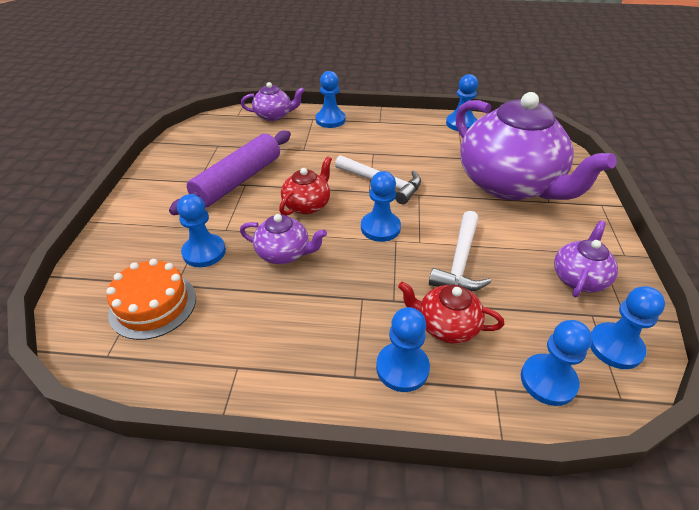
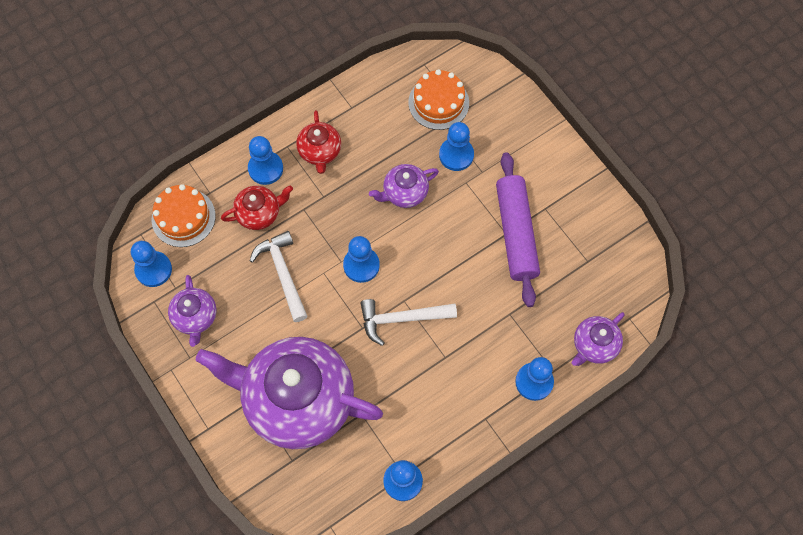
camera: 140 degrees right, 25 degrees up
red teapot [279,157,332,215] -> red teapot moved to [296,110,341,174]
blue pawn [521,320,592,406] -> orange cake [152,184,216,247]

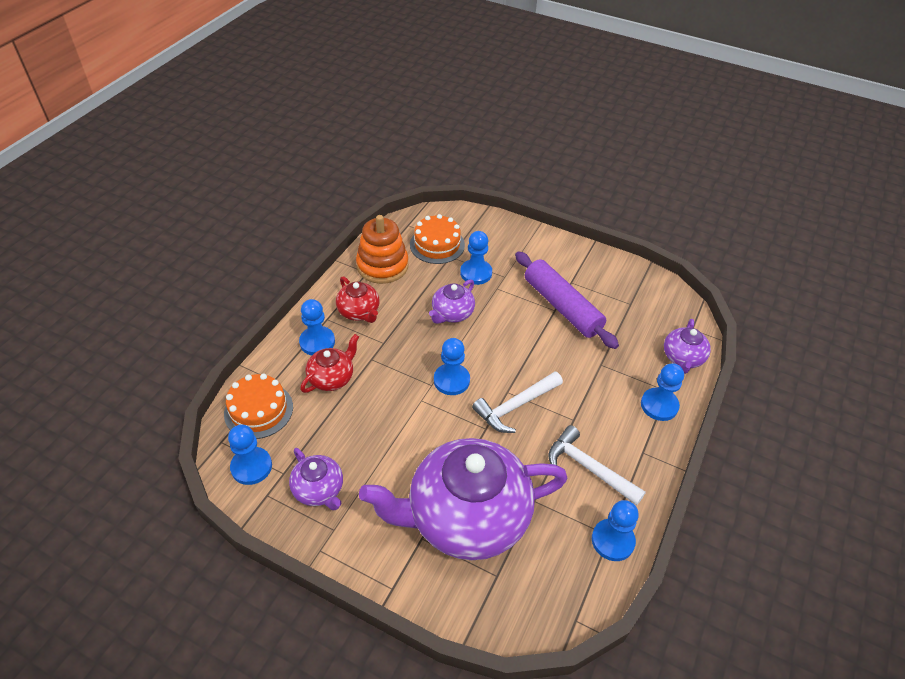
camera: 30 degrees left, 20 degrees down
white hammer [250,231,308,322] -> white hammer moved to [548,425,646,505]
none -> orange stacking toy [356,215,408,284]

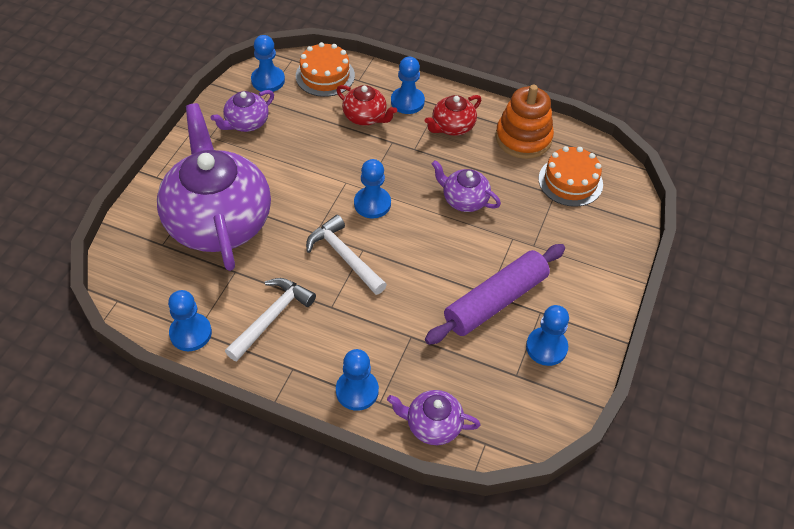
camera: 85 degrees right, 5 degrees up
blue pawn [460,231,492,285] -> blue pawn moved to [526,305,569,366]

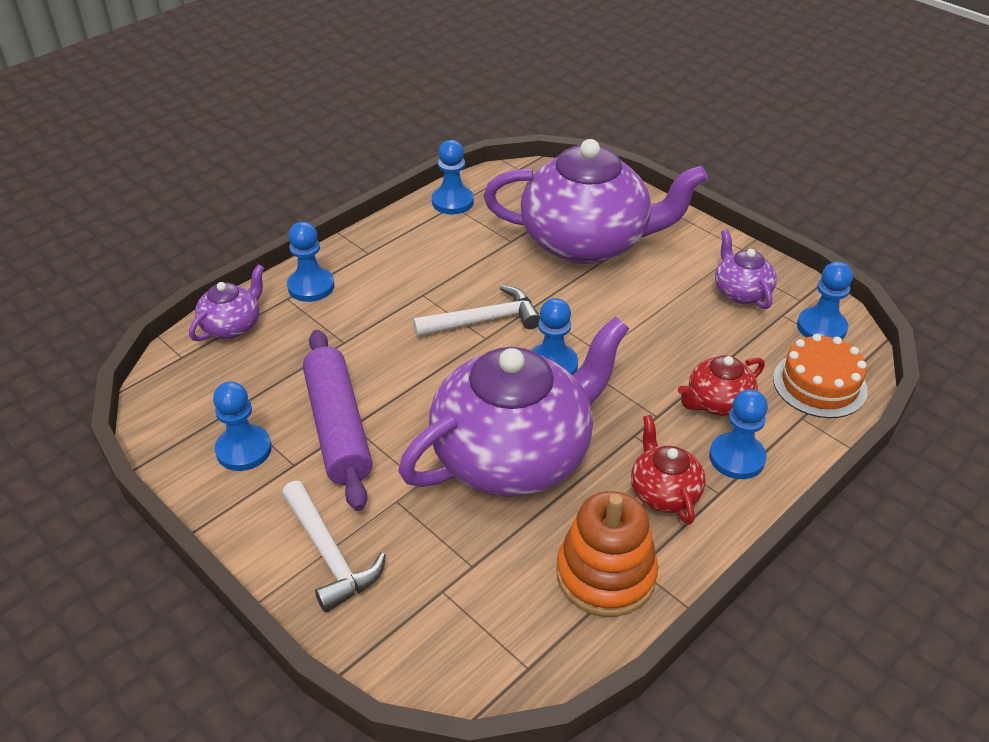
camera: 115 degrees right, 10 degrees down
white hammer [225,278,316,361] -> white hammer moved to [282,481,386,612]
purple teapot [432,160,501,212] -> purple teapot [399,316,629,497], size x2.25
orange cake [538,146,603,207] -> none

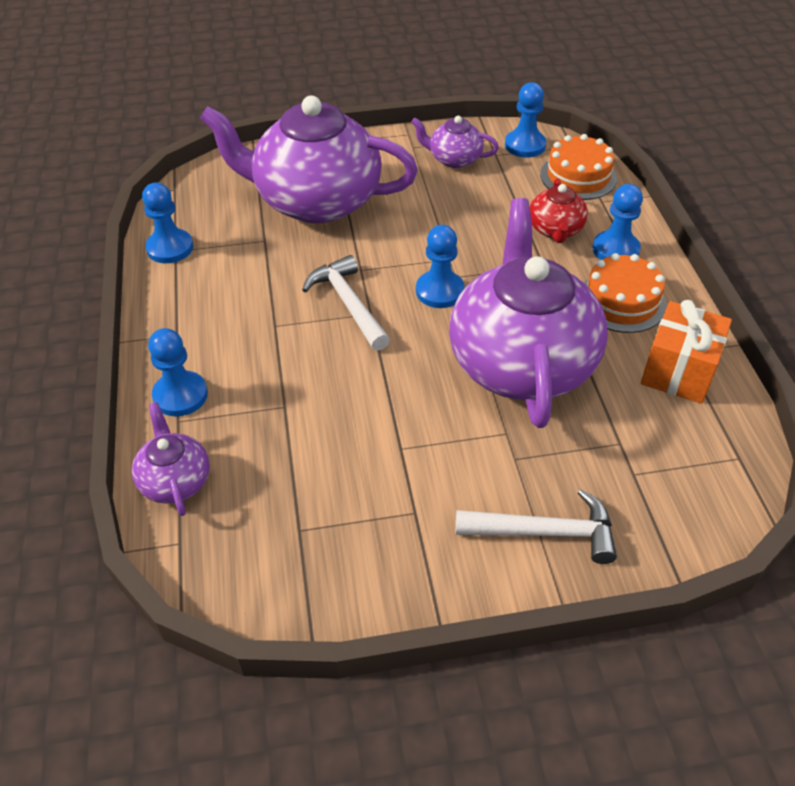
camera: 55 degrees left, 5 degrees up
blue pawn [213,381,272,471] -> none
purple rolling pin [303,330,373,511] -> none
white hammer [413,285,540,337] -> white hammer turned 45 degrees counterclockwise [302,255,390,351]
purple teapot [484,139,708,264] -> purple teapot turned 120 degrees counterclockwise [200,96,418,223]
orange stacking toy [556,491,658,617] -> orange gift [641,300,732,404]
red teapot [631,415,706,525] -> orange cake [584,253,667,333]

